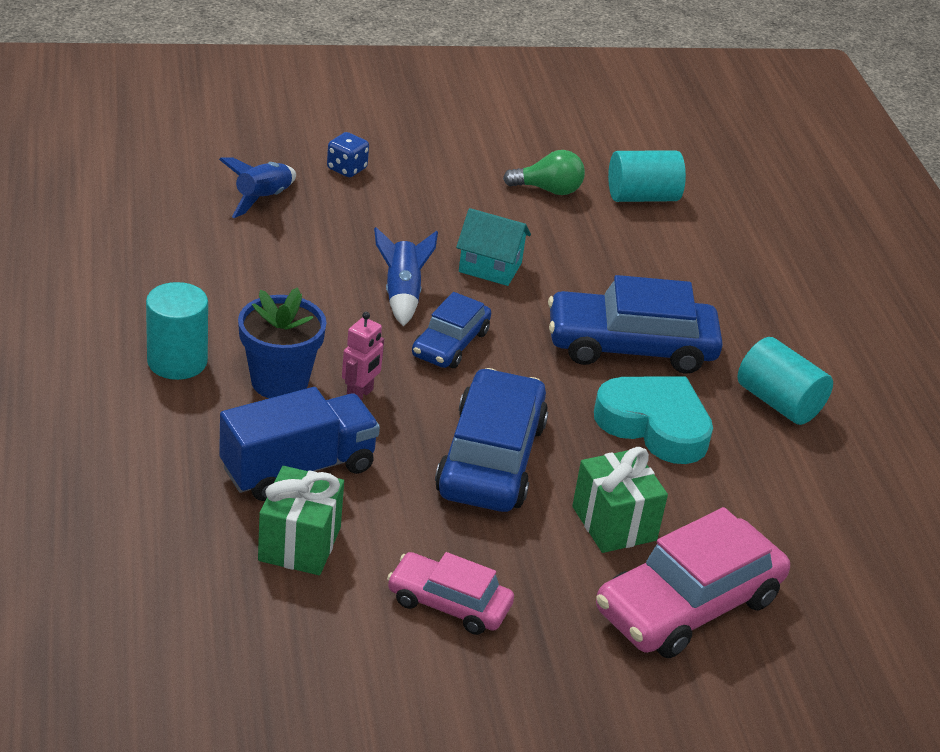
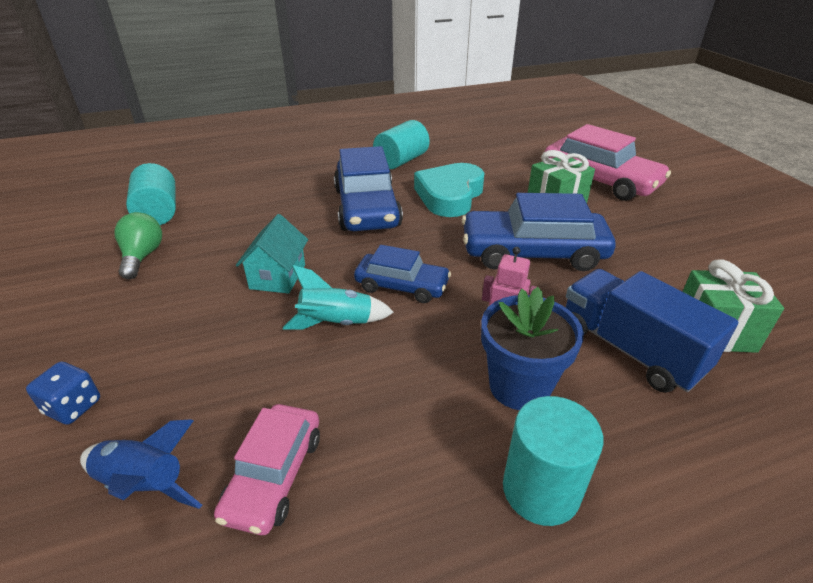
camera: 95 degrees left, 0 degrees up
blue rocket [374,227,438,327] -> turquoise rocket [283,265,394,330]
pink car [387,552,514,635] -> pink car moved to [214,404,320,535]

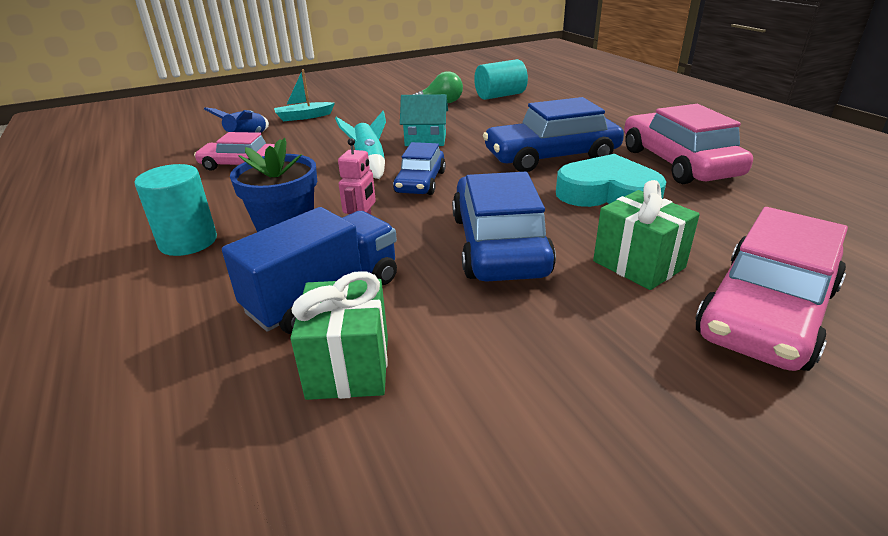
camera: 85 degrees right, 5 degrees down
blue dice [26,362,100,425] -> turquoise boat [274,69,335,121]
turquoise cylinder [373,120,430,169] -> pink car [624,104,753,184]

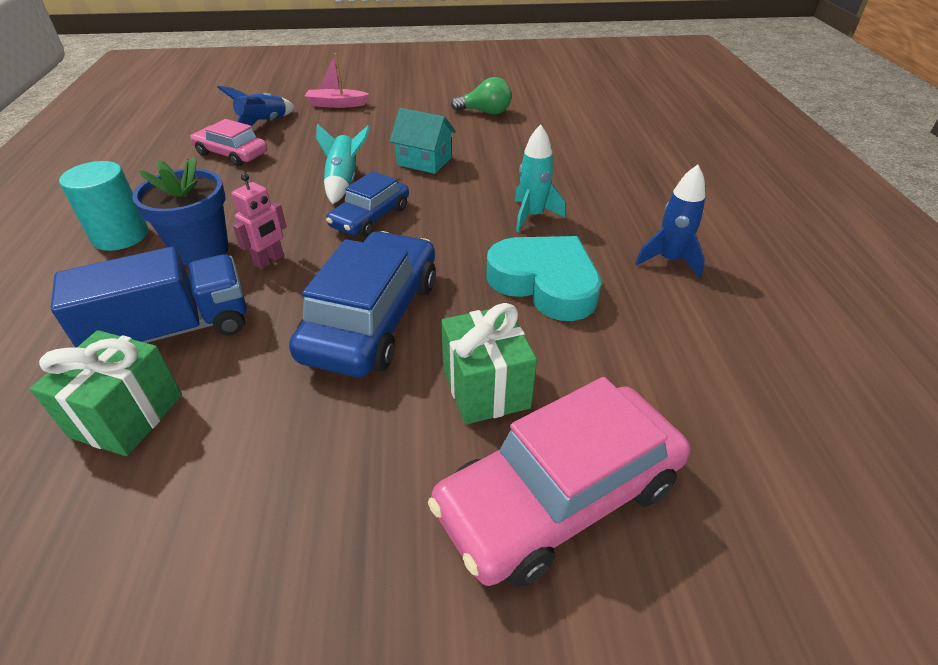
camera: 20 degrees right, 10 degrees up
turquoise boat [274,69,335,121] -> pink boat [304,53,369,108]
turquoise cylinder [474,59,528,100] -> none
blue car [483,97,624,172] -> turquoise rocket [515,124,565,232]
pink car [624,104,753,184] -> blue rocket [635,165,706,278]

